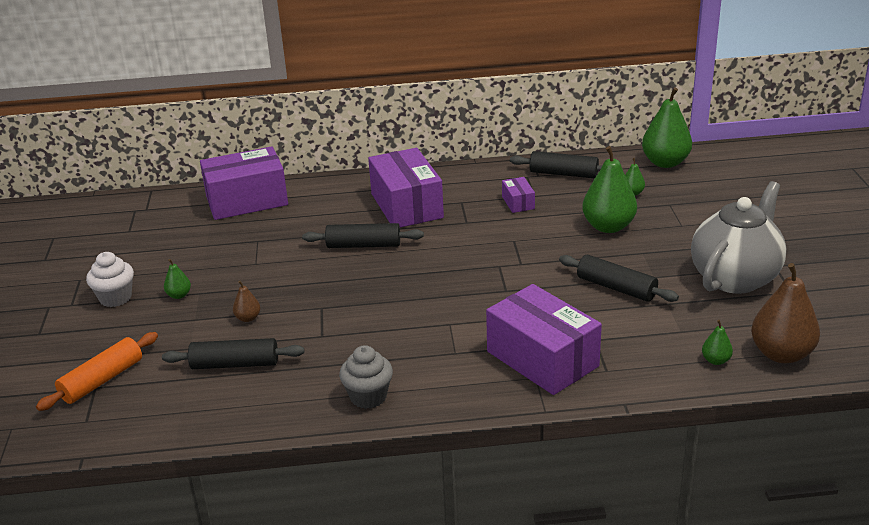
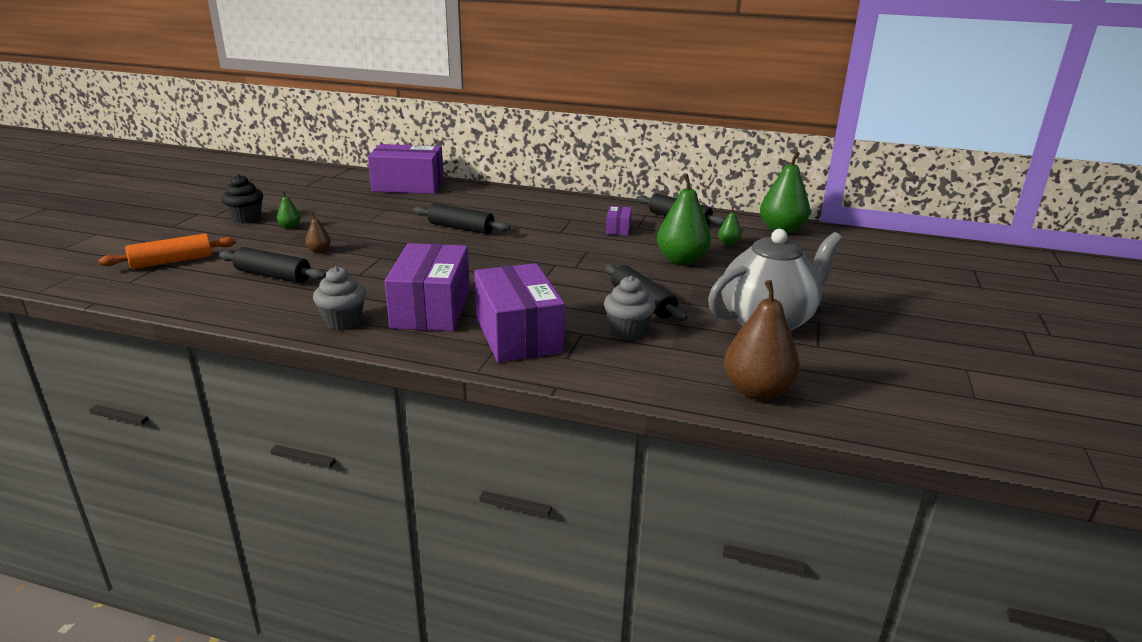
camera: 20 degrees right, 5 degrees down
white cupcake [86,252,134,307] -> black cupcake [222,174,263,224]
purple box [368,148,444,227] -> purple box moved to [384,243,470,331]
green pear [702,320,733,365] -> none
none -> grey cupcake [604,276,656,340]

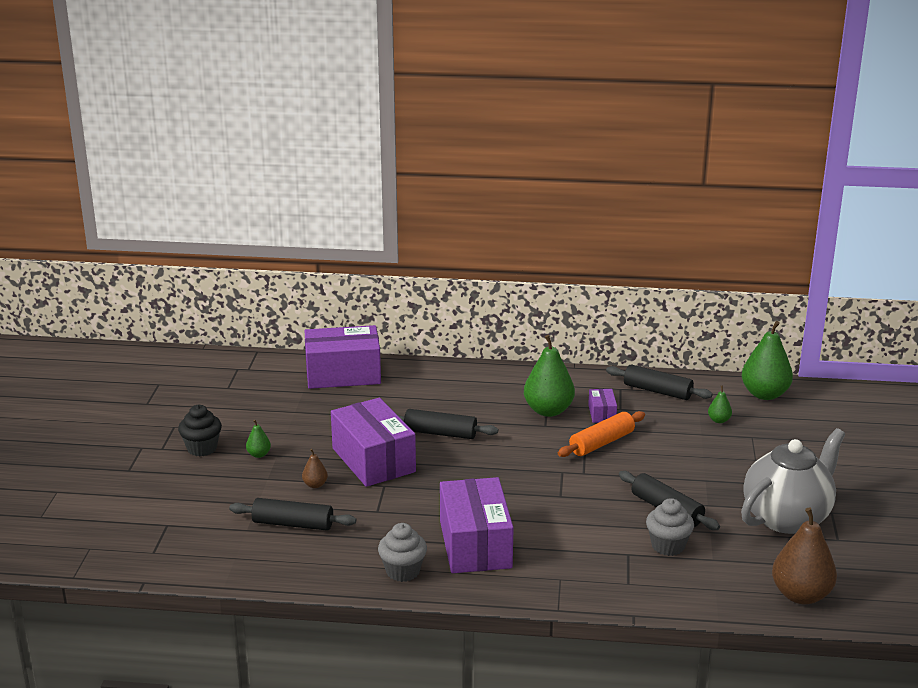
camera: 10 degrees left, 0 degrees up
orange rolling pin [99,234,236,269] -> orange rolling pin moved to [558,411,645,457]
purple box [474,263,565,362] -> purple box moved to [331,398,416,487]
green pear [657,174,711,265] -> green pear moved to [524,335,575,417]

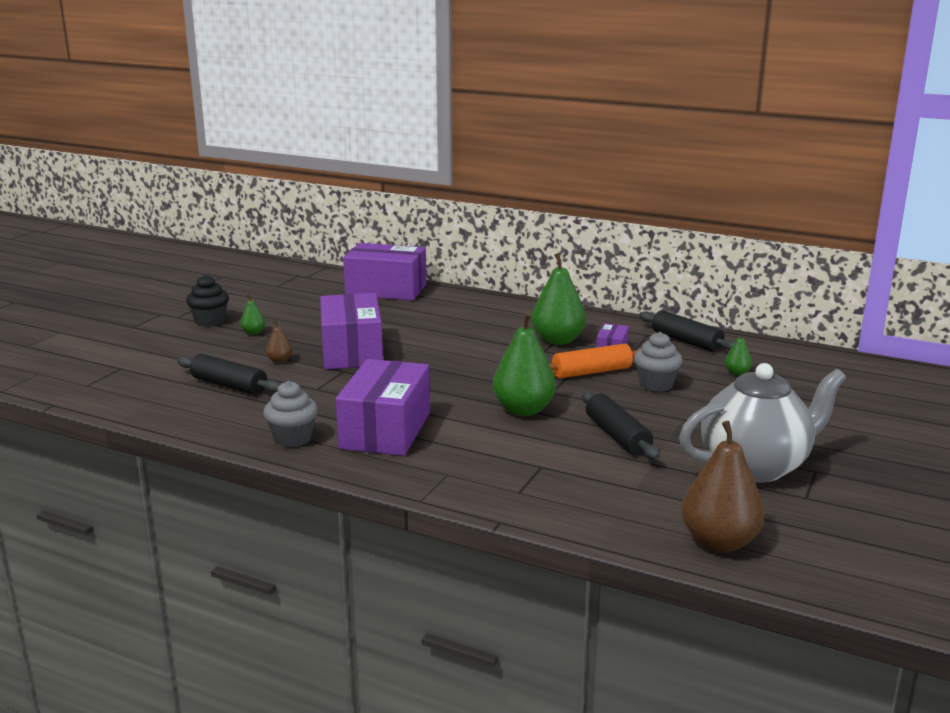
camera: 20 degrees right, 5 degrees down
black rolling pin [398,409,498,439] -> none
grey cupcake [646,498,694,556] -> grey cupcake moved to [634,332,683,392]
green pear [742,321,793,400] -> green pear moved to [492,312,556,416]

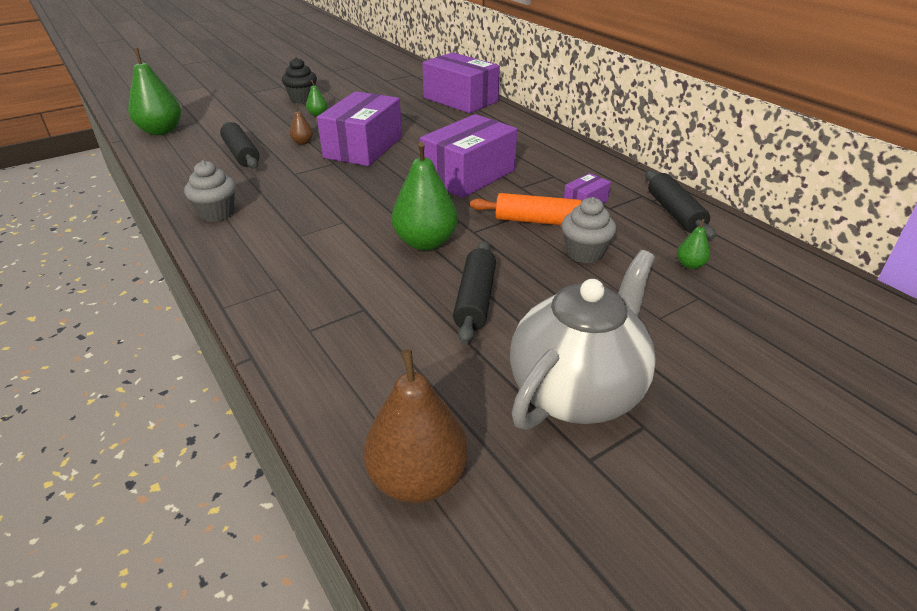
camera: 30 degrees right, 15 degrees up
purple box [336,359,430,456] -> purple box moved to [420,114,517,198]
green pear [531,253,586,345] -> green pear moved to [128,48,181,135]
grey teapot [679,363,846,483] -> grey teapot turned 60 degrees counterclockwise [510,250,656,430]

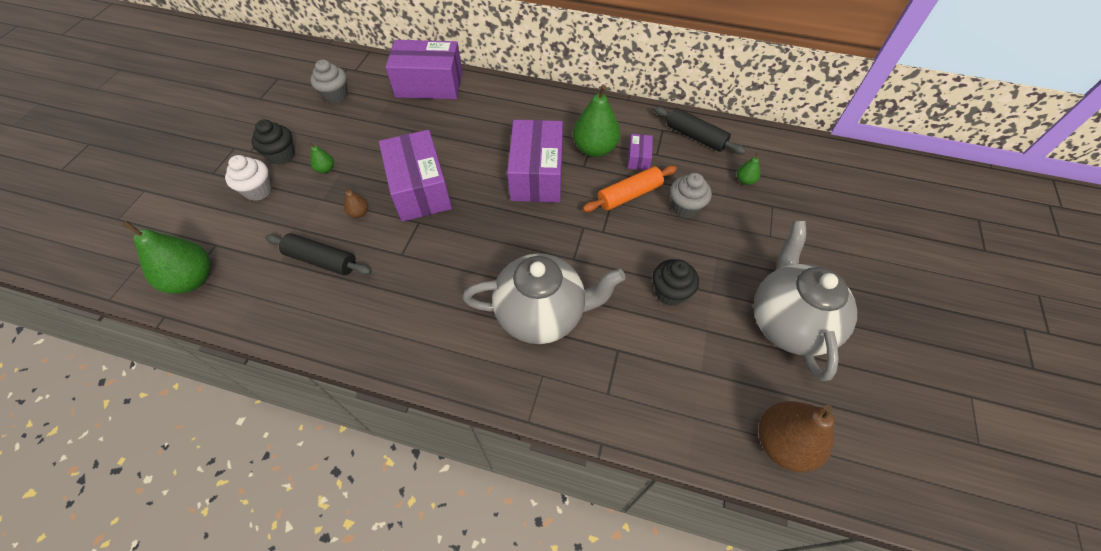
camera: 40 degrees left, 20 degrees up
grey cupcake [184,160,236,222] -> grey cupcake moved to [310,59,348,103]
green pear [392,142,458,251] -> green pear moved to [573,85,620,157]
black rolling pin [453,241,496,345] -> black cupcake [653,259,699,306]
none -> white cupcake [225,155,272,201]
none -> grey teapot [463,254,626,344]

